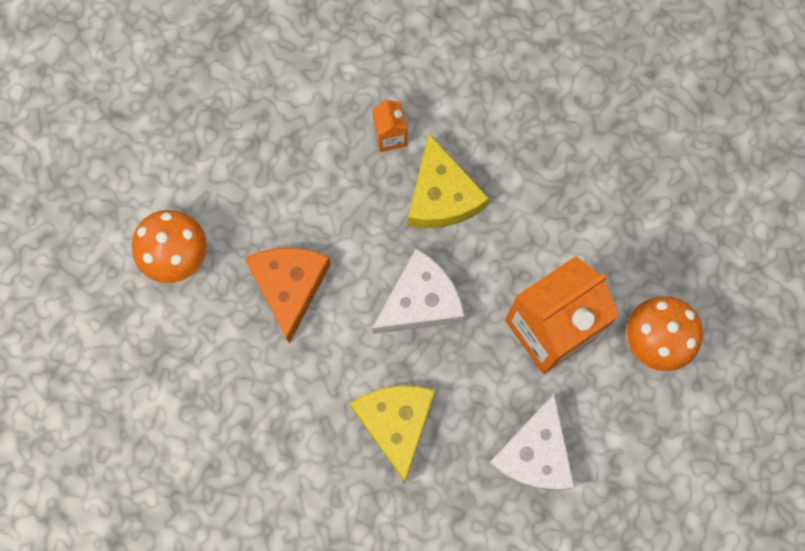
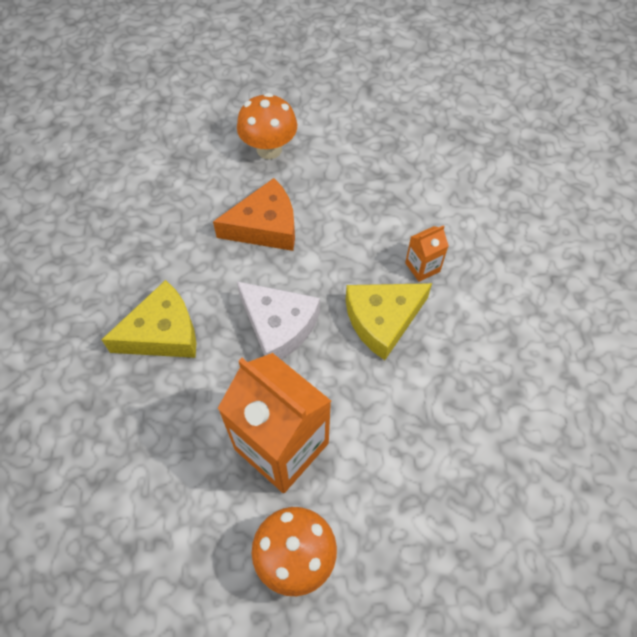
camera: 75 degrees right, 15 degrees down
white cheese [488,393,575,491] -> none

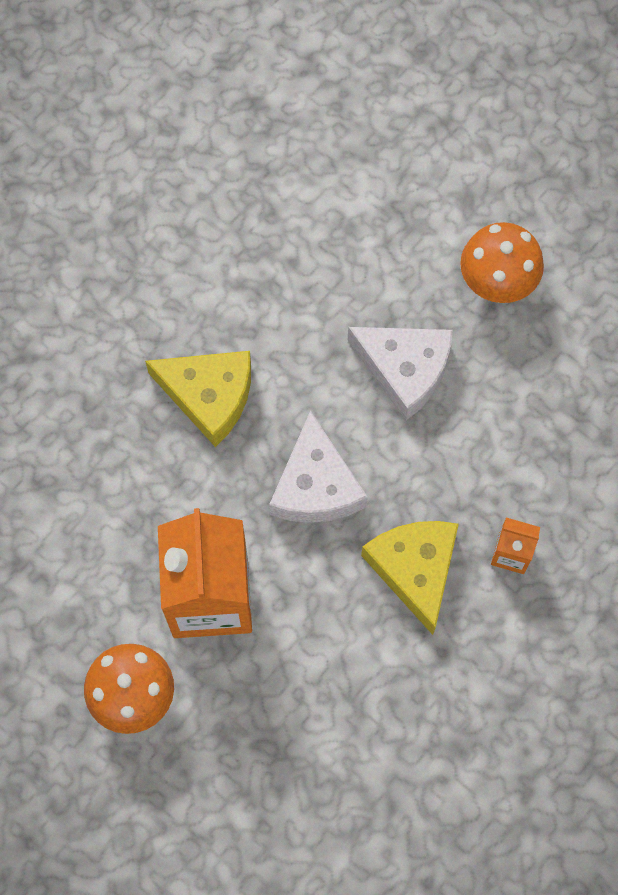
camera: 45 degrees right, 10 degrees up
orange cheese [213,178,295,251] -> white cheese [348,327,453,421]
yellow cheese [346,283,432,360] -> yellow cheese turned 60 degrees clockwise [361,521,459,635]

